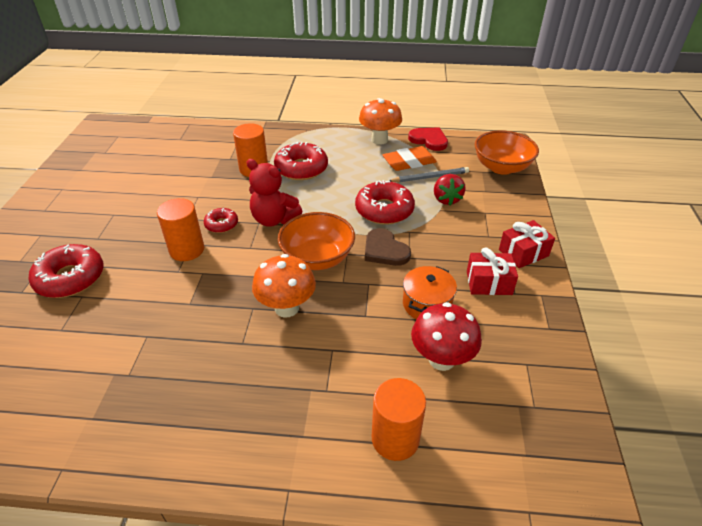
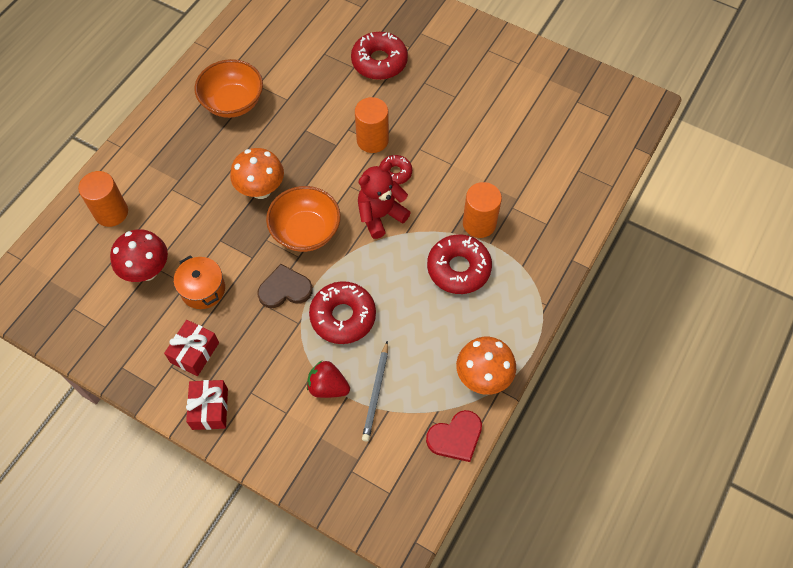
camera: 115 degrees right, 20 degrees up
orange eraser [383,146,437,171] -> none
orange bowl [475,130,539,175] -> orange bowl moved to [195,59,263,118]

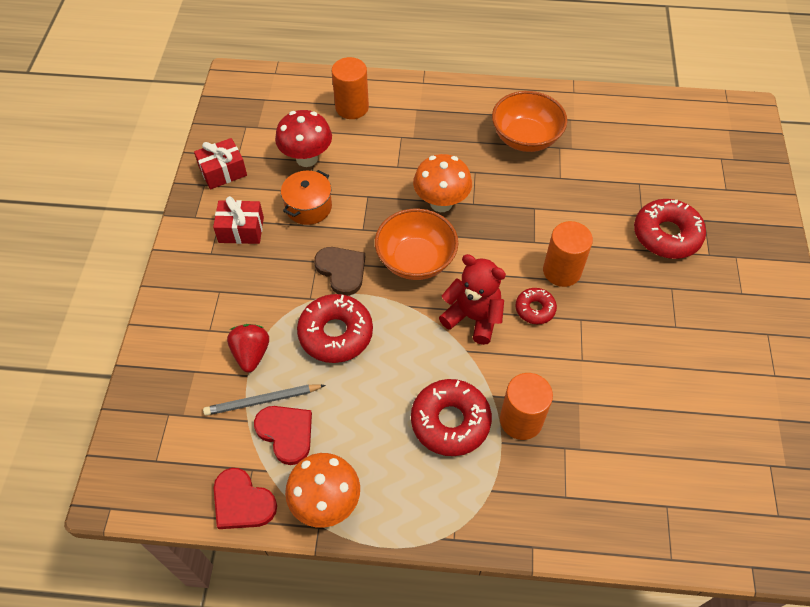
camera: 65 degrees right, 5 degrees down
red gift [186,380,228,430] -> red gift moved to [194,138,247,189]
none -> red heart [254,406,312,465]

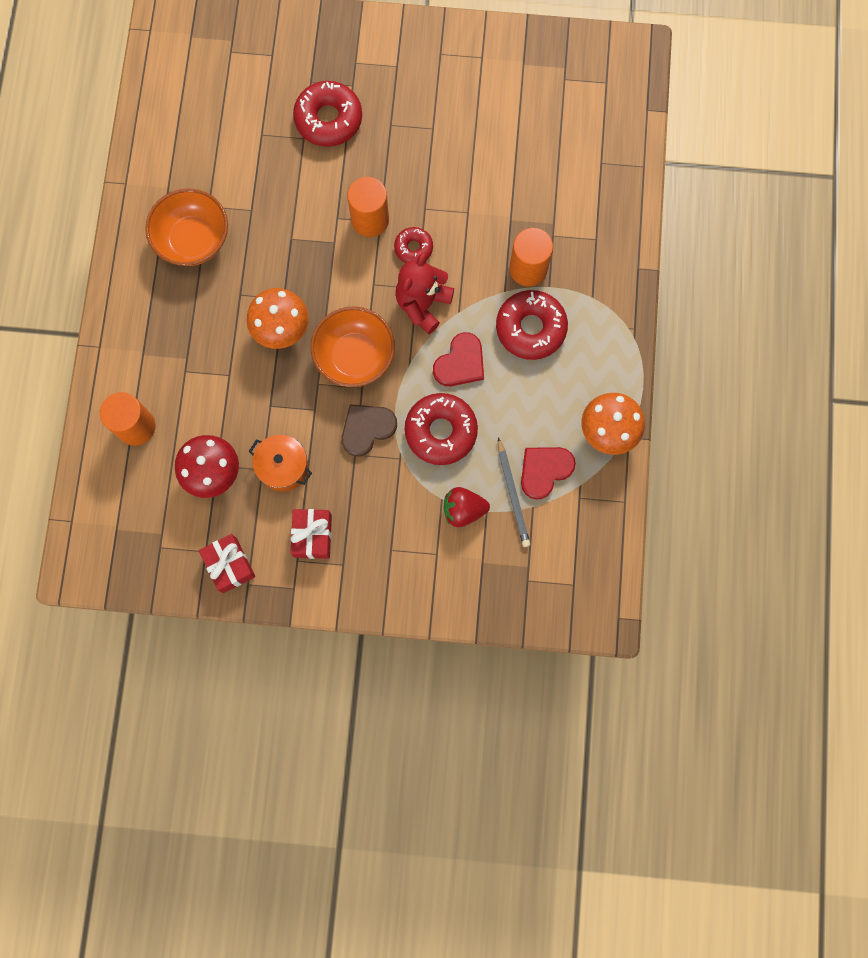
camera: 90 degrees left, 20 degrees up
red heart [214,468,277,529] -> red heart moved to [433,332,484,386]

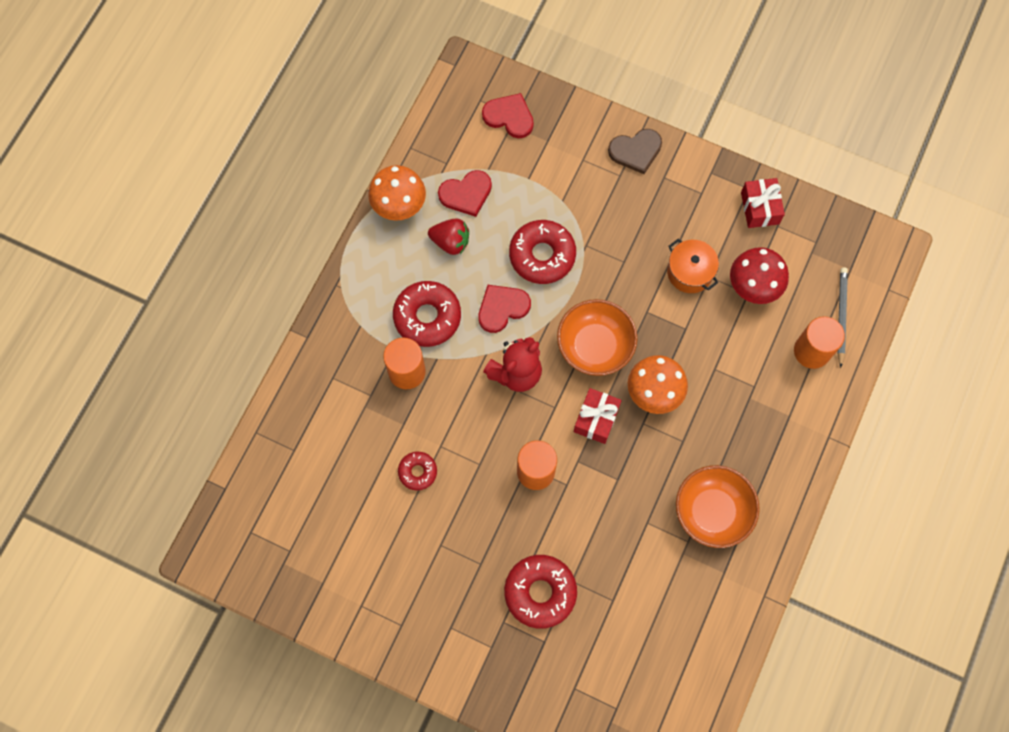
camera: 160 degrees left, 5 degrees down
red gift [290,509,332,559] -> red gift moved to [574,388,622,444]
brown heart [342,405,397,457] -> brown heart moved to [608,129,662,174]
red donut [394,227,433,263] -> red donut moved to [398,452,437,490]
red strawberry [443,487,490,527] -> red strawberry moved to [428,219,469,255]
grey pencil [498,437,530,547] -> grey pencil moved to [837,267,848,368]
none -> red heart [482,93,534,138]

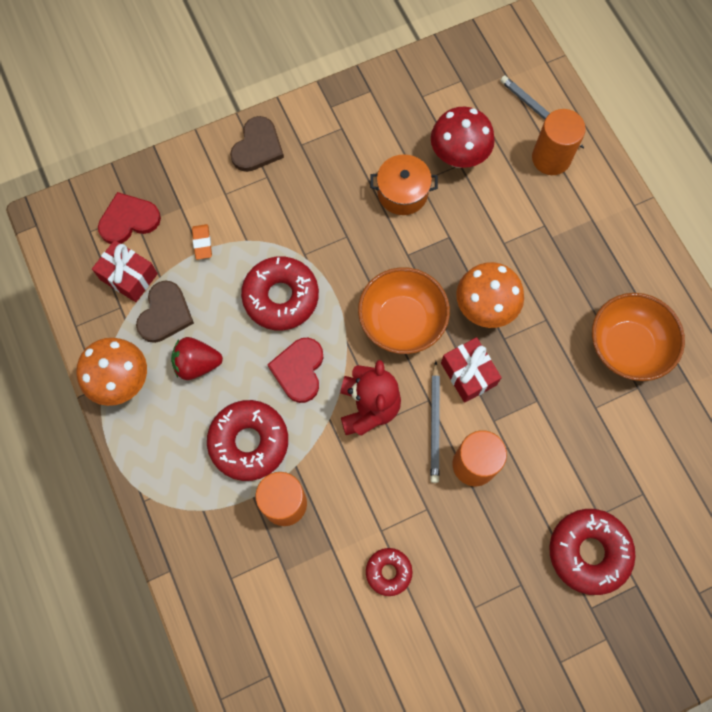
camera: 50 degrees left, 0 degrees up
red strawberry [428,219,469,255] -> red strawberry turned 150 degrees counterclockwise [171,337,223,380]
red heart [438,170,492,217] -> brown heart [136,281,194,343]
red gift [741,178,785,228] -> red gift moved to [92,240,158,302]
none -> orange eraser [192,224,212,260]
none -> grey pencil [430,361,440,483]

